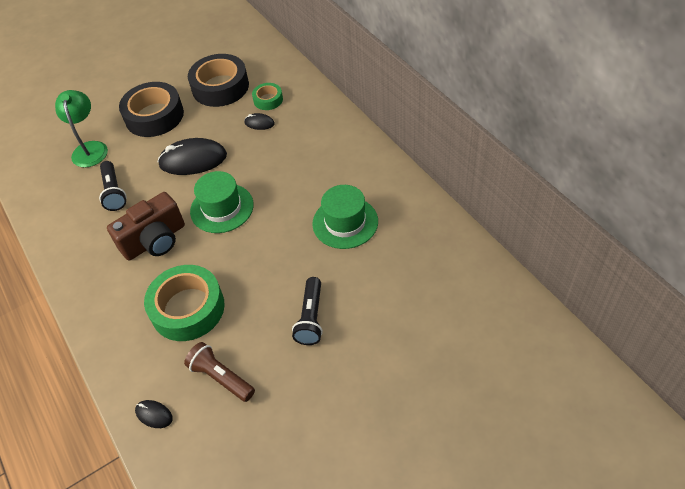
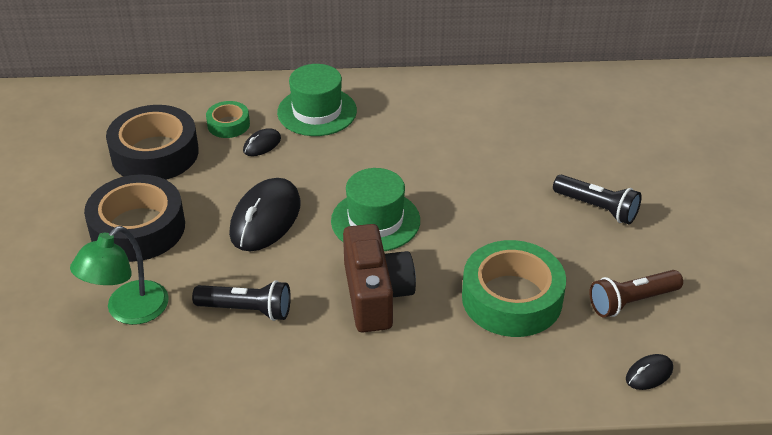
camera: 65 degrees left, 10 degrees down
green lamp [55,90,108,167] -> green lamp turned 75 degrees counterclockwise [70,226,169,325]
green hat [312,185,378,249] -> green hat moved to [277,64,357,136]

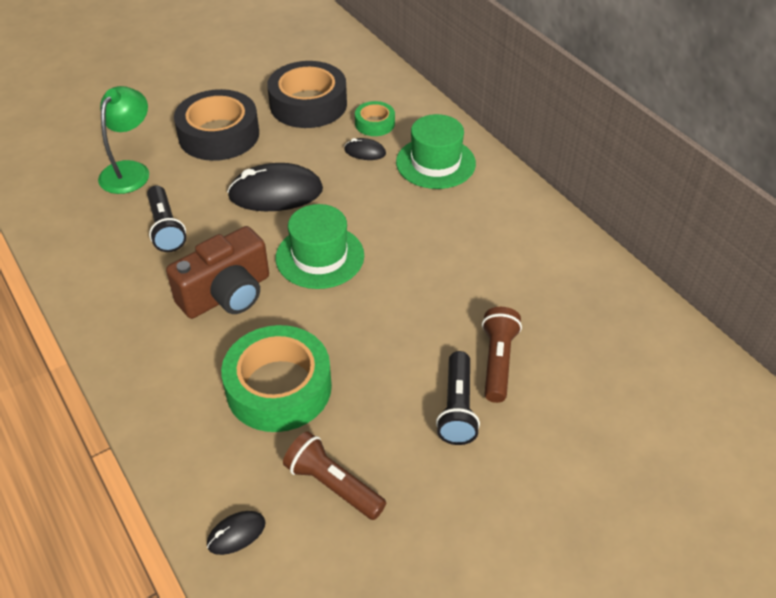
camera: 60 degrees right, 5 degrees up
green lamp [70,226,169,325] -> green lamp turned 105 degrees clockwise [98,86,149,194]
black mouse [626,354,673,390] -> black mouse turned 60 degrees counterclockwise [207,511,266,555]
none -> brown flashlight [482,307,522,403]

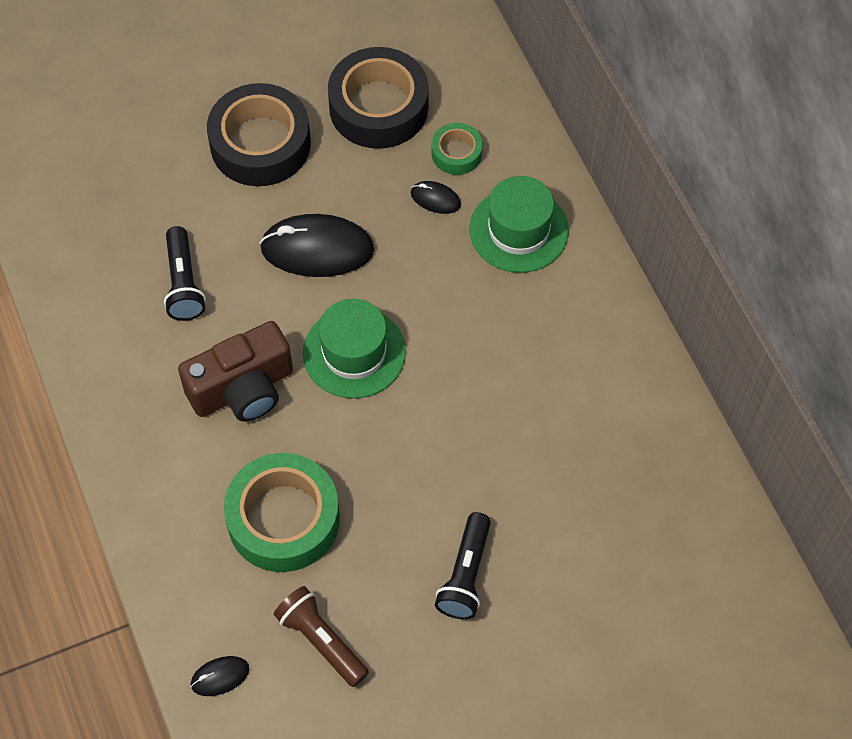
camera: 10 degrees right, 15 degrees up
green lamp [98,86,149,194] -> none
brown flashlight [482,307,522,403] -> none

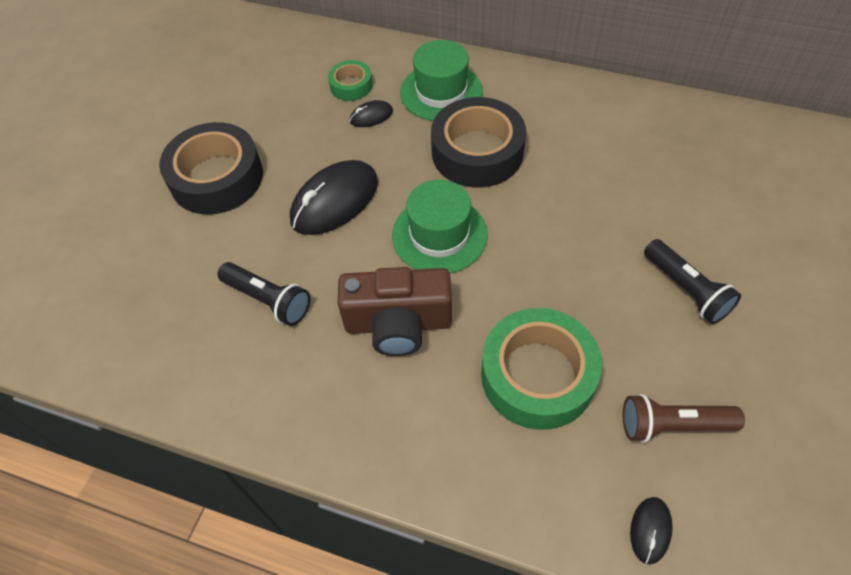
camera: 45 degrees left, 5 degrees down
brown camera [178,321,293,422] -> brown camera turned 75 degrees clockwise [338,267,452,356]
black tape [328,47,429,149] -> black tape moved to [431,97,526,188]

